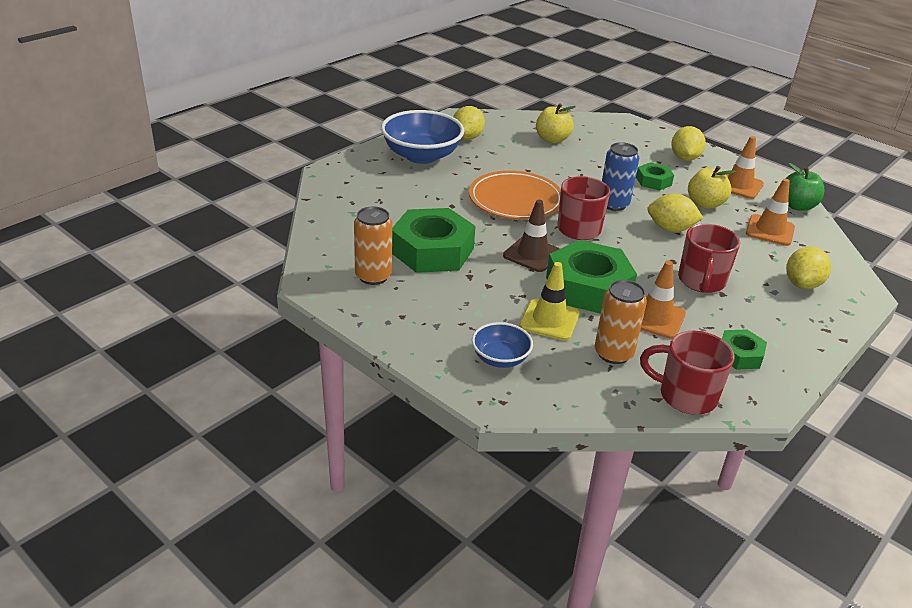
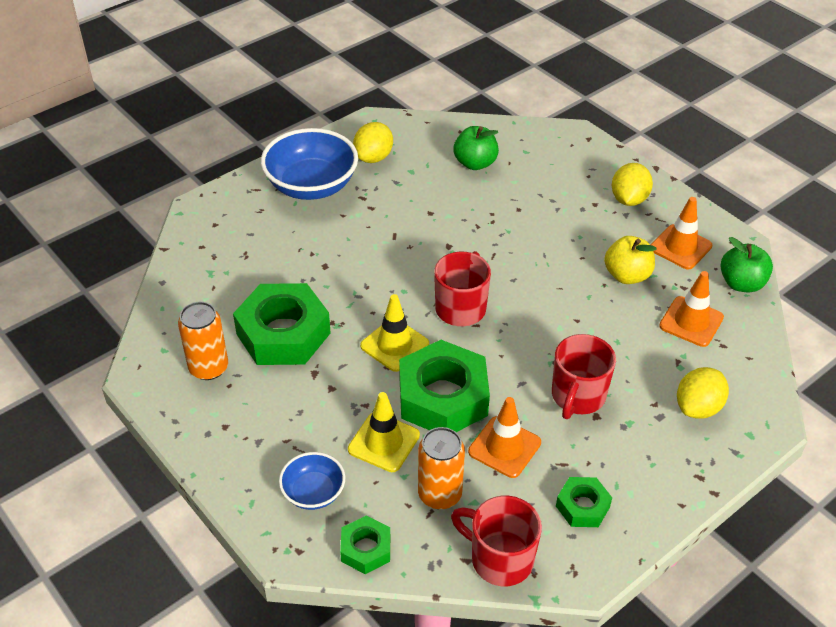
camera: 10 degrees right, 10 degrees up
orange plate [469,171,561,220] -> none
brown traffic cone [503,200,560,272] -> yellow traffic cone [360,294,429,372]
yellow apple [536,103,576,143] -> green apple [454,126,499,170]
blue can [602,142,639,211] -> none
green nut [636,162,674,190] -> green nut moved to [340,516,390,574]
yellow lemon [647,194,703,232] -> none

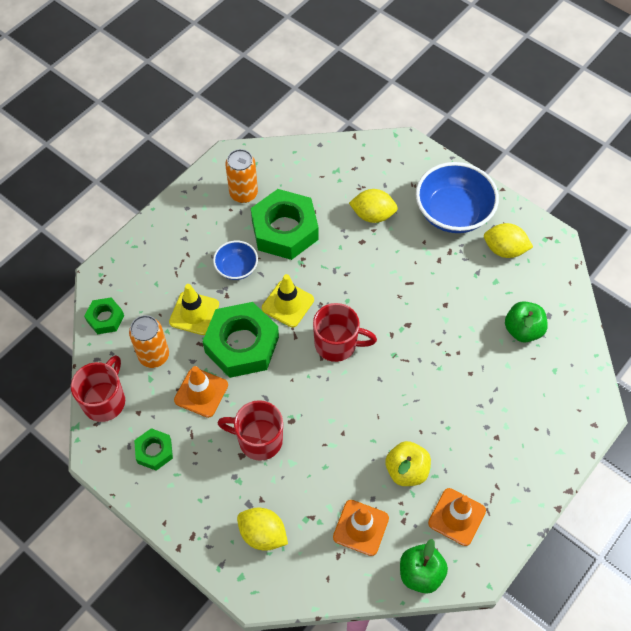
camera: 80 degrees right, 15 degrees up
blue bowl [279,452,345,510] -> blue bowl moved to [213,241,258,280]
yellow lemon [612,163,653,206] -> yellow lemon moved to [349,189,398,223]

